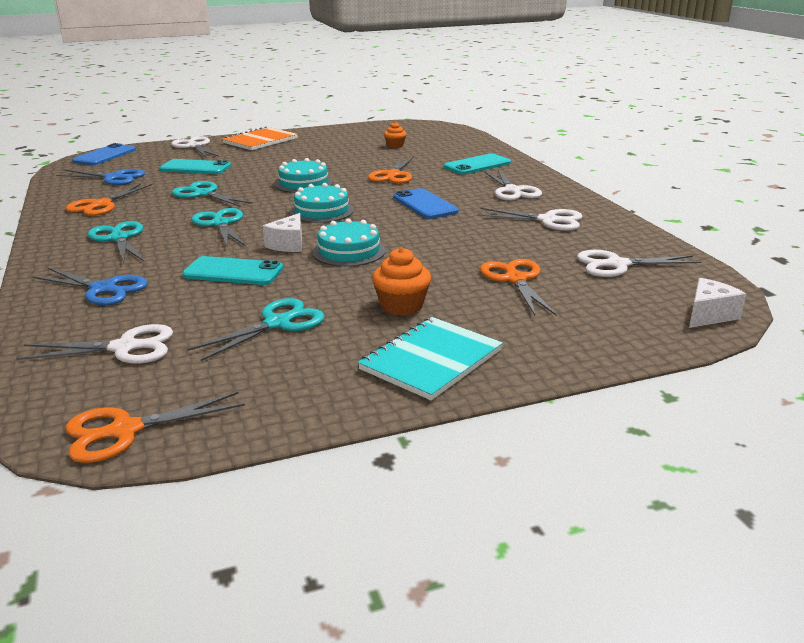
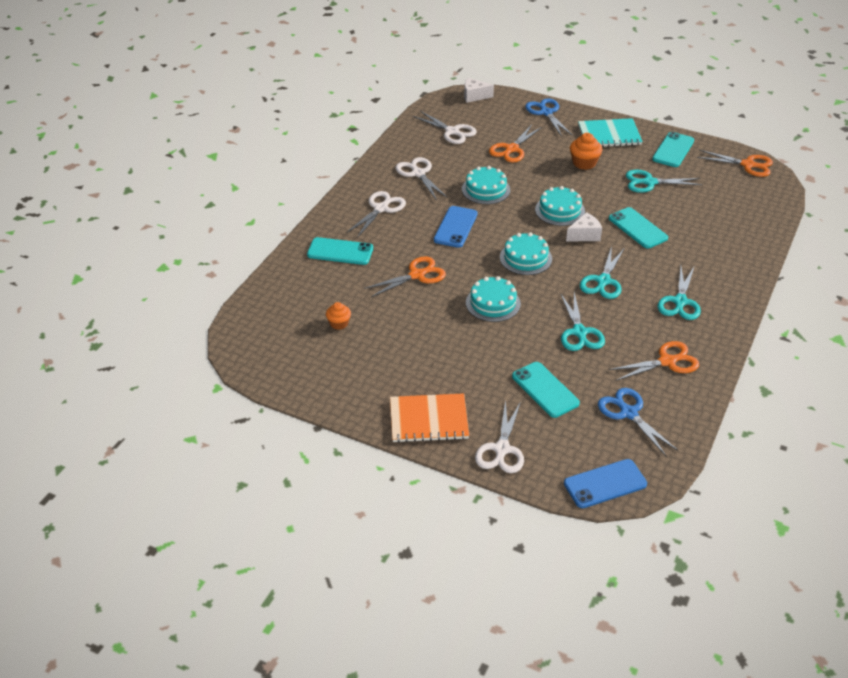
camera: 135 degrees left, 15 degrees up
white scissors [16,324,173,364] -> none
blue scissors [32,268,148,305] -> blue scissors moved to [525,98,572,137]
none -> turquoise cake [462,166,510,204]
none -> turquoise phone [652,132,694,167]

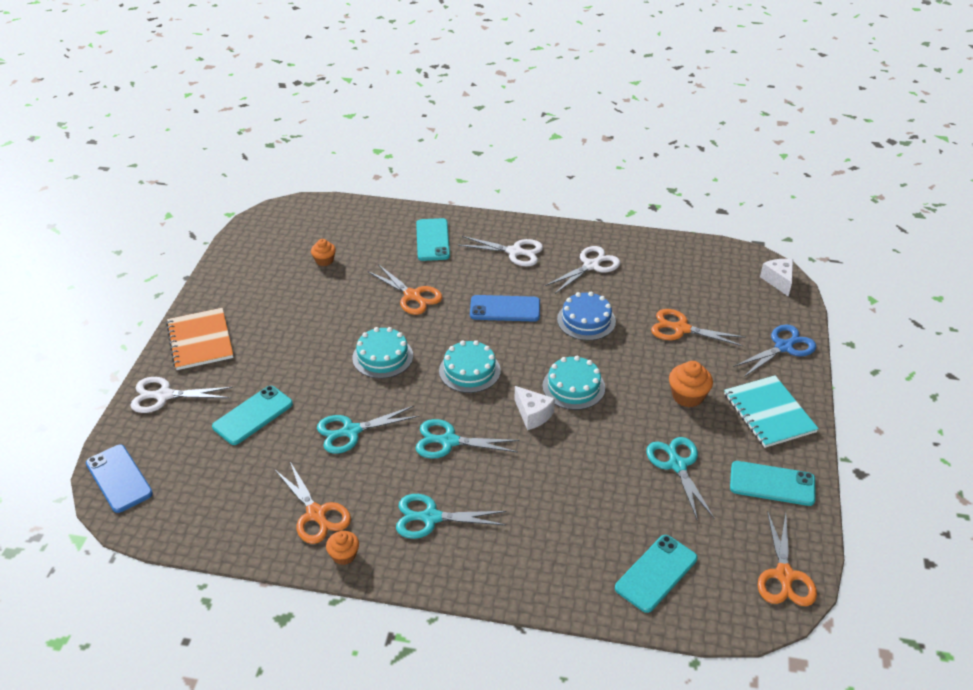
camera: 75 degrees right, 0 degrees up
white scissors [412,111,477,144] -> none
turquoise cake [462,166,510,204] -> blue cake [557,292,616,341]
blue scissors [598,388,679,456] -> none
turquoise phone [609,207,668,249] -> turquoise phone moved to [615,535,697,613]
none -> orange cupcake [326,531,359,565]

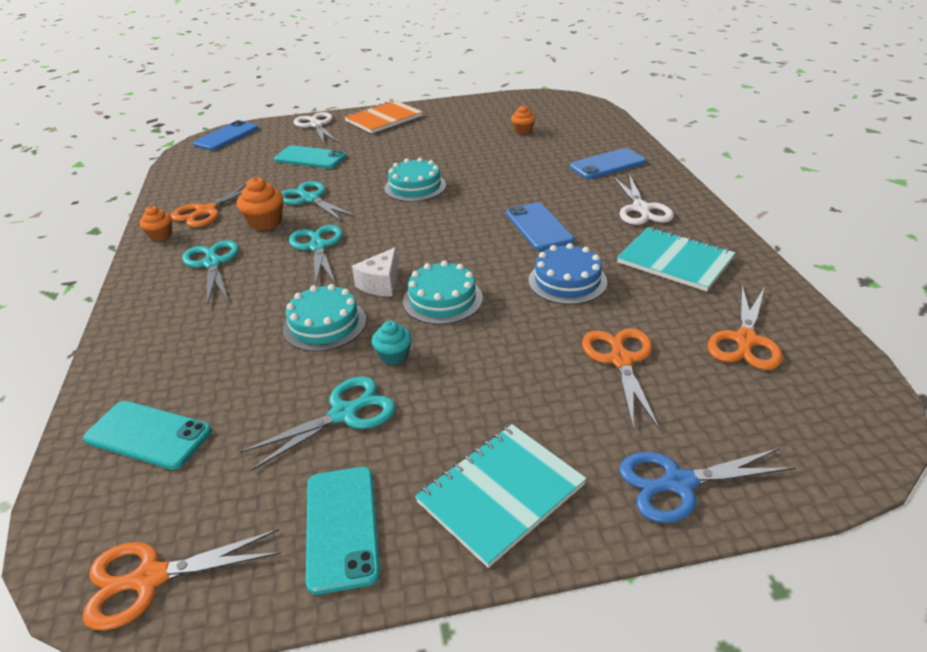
camera: 70 degrees right, 5 degrees down
orange scissors [367,264,442,315] -> orange scissors moved to [708,286,783,370]
turquoise phone [416,218,450,261] -> blue phone [570,148,646,179]
turquoise cake [439,340,501,393] -> turquoise cake moved to [283,284,366,351]
white scissors [545,246,620,294] -> turquoise notebook [617,227,735,292]
orange cupcake [669,361,713,407] -> orange cupcake moved to [237,177,284,230]
blue scissors [733,324,816,377] -> blue scissors turned 135 degrees clockwise [619,448,796,523]
white cheese [760,259,793,297] -> none
none -> turquoise cupcake [372,321,412,365]

